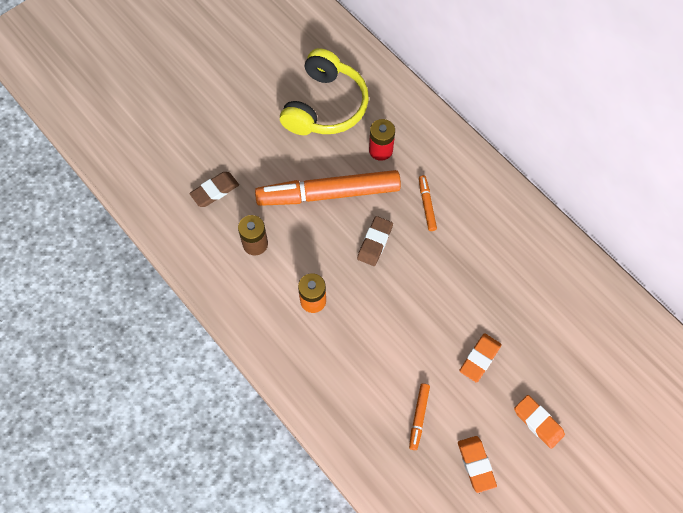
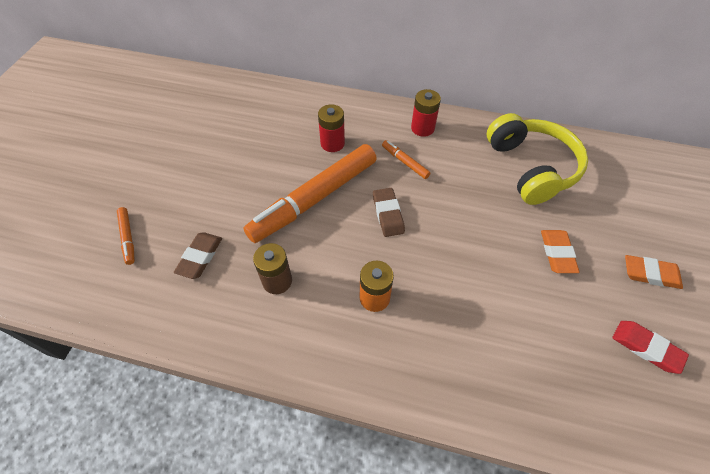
camera: 35 degrees left, 10 degrees down
yellow headphones [280,48,369,135] -> yellow headphones moved to [487,113,588,205]
orange marker [409,383,430,450] -> orange marker moved to [117,207,135,265]
orange eraser [458,436,497,493] -> red eraser [613,321,689,374]
none -> red battery [411,89,441,137]

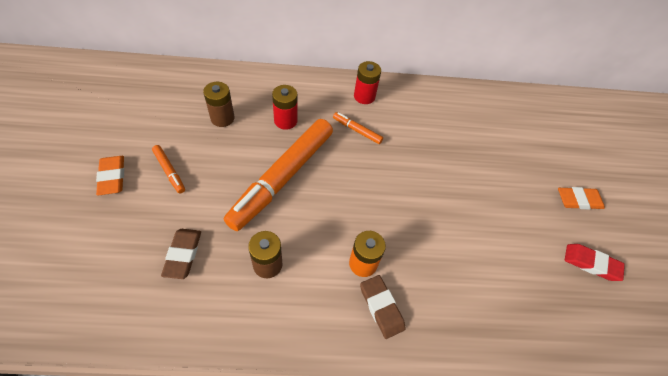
camera: 20 degrees left, 0 degrees up
orange marker [117,207,135,265] -> orange marker moved to [152,145,185,193]
brown eraser [373,188,405,237] -> brown eraser moved to [360,275,405,339]
yellow headphones [487,113,588,205] -> none
orange eraser [541,230,580,273] -> orange eraser moved to [96,156,124,196]
none -> brown battery [203,82,235,127]

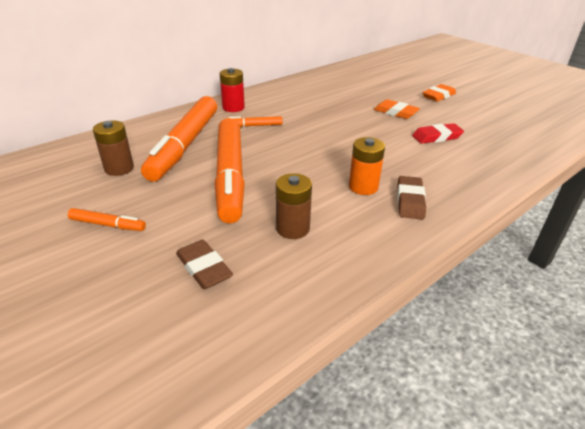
camera: 35 degrees left, 20 degrees down
orange eraser [96,156,124,196] -> orange eraser moved to [374,99,420,119]
red battery [272,85,297,130] -> orange marker [141,96,217,182]
brown eraser [360,275,405,339] -> brown eraser turned 75 degrees clockwise [397,176,426,220]
red eraser [565,244,625,281] -> red eraser moved to [412,123,464,144]

